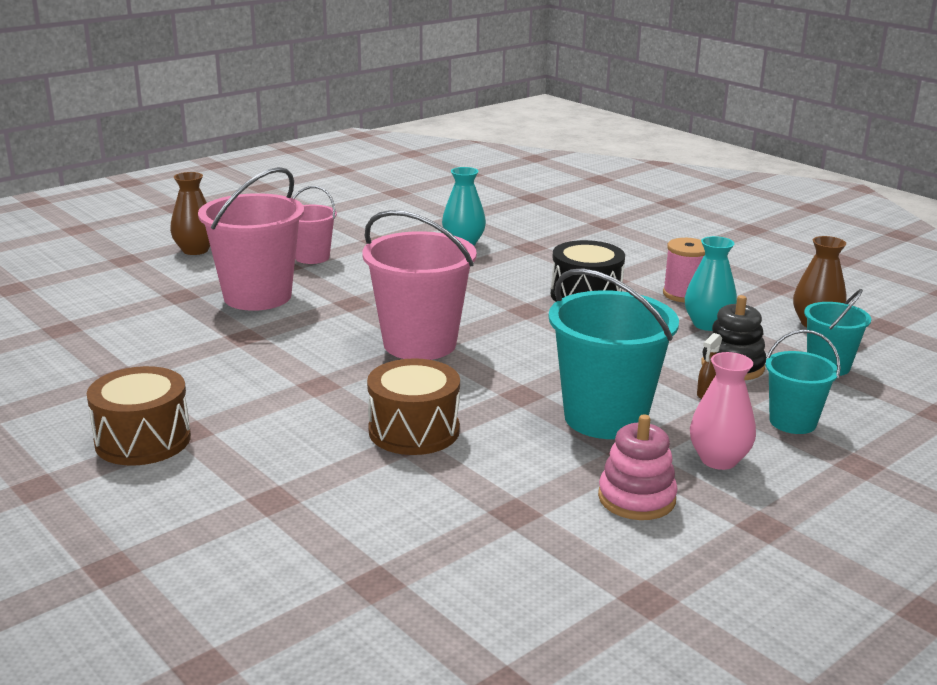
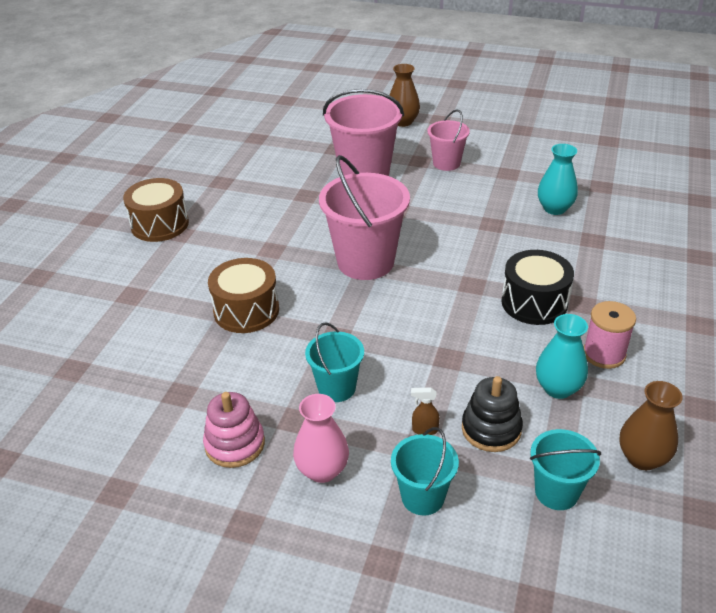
camera: 60 degrees right, 15 degrees up
turquoise bucket [548,268,679,439] -> turquoise bucket [305,322,364,402], size x0.56

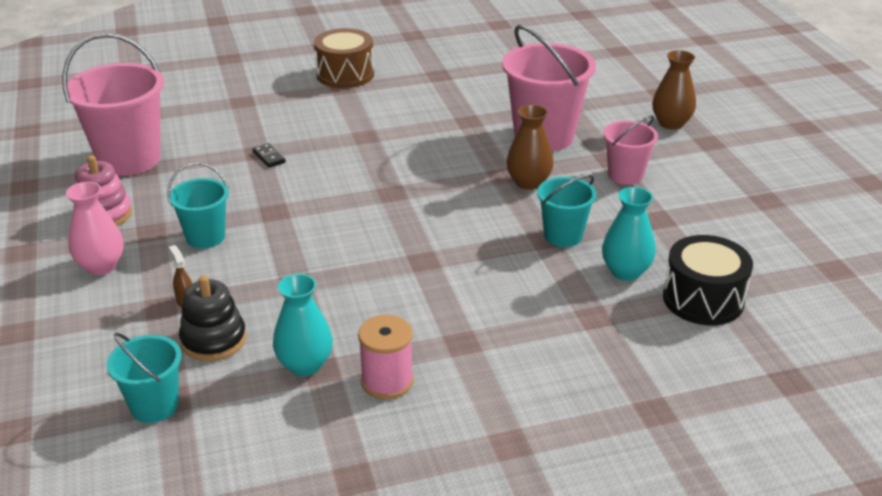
camera: 55 degrees right, 5 degrees down
brown drum [208,258,279,333] -> black domino [253,143,286,168]
pink bucket [319,155,410,280] -> pink bucket moved to [62,33,164,176]
turquoise bucket [391,427,459,516] -> turquoise bucket moved to [537,174,597,247]
black drum [501,250,574,325] -> black drum moved to [663,235,753,325]
brown vase [620,381,683,470] -> brown vase moved to [506,105,554,190]

